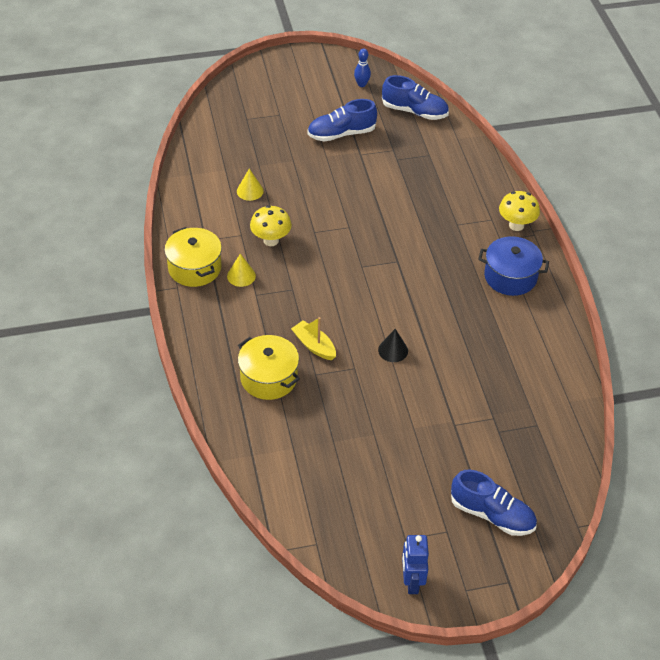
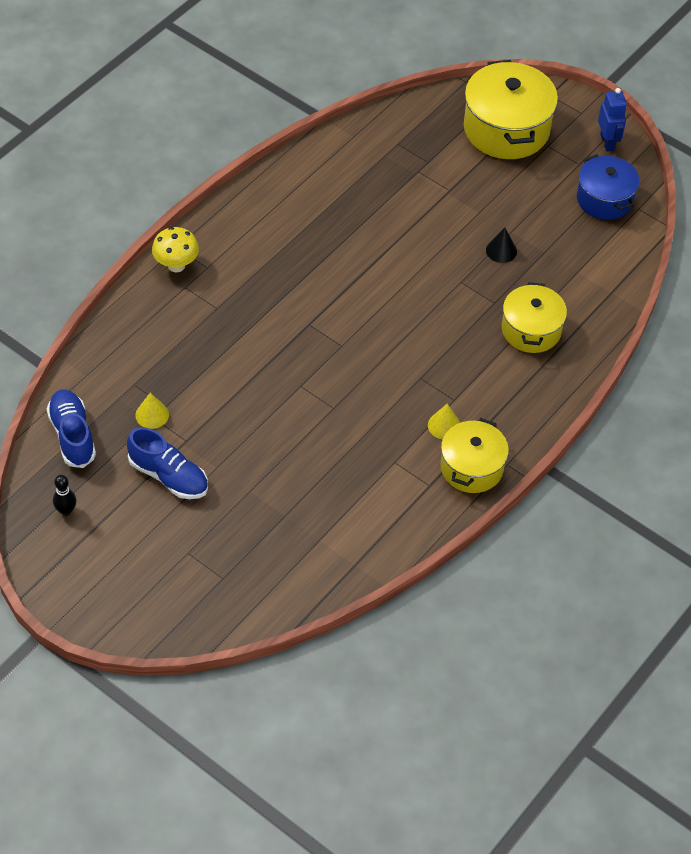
camera: 130 degrees left, 5 degrees up
yellow cone [237,169,264,201] -> yellow cone moved to [135,393,169,429]
yellow mushroom [250,205,292,246] -> none
yellow boat [291,317,336,360] -> none
blue bowling pin [354,49,371,87] -> black bowling pin [53,475,76,516]
black cone [378,329,408,362] -> black cone moved to [486,228,517,263]
blue robot [402,535,429,594] -> blue robot turned 60 degrees counterclockwise [598,88,627,152]
blue shoe [451,469,537,536] -> yellow pot [464,60,558,159]
blue pot [478,236,549,296] -> blue pot moved to [577,154,640,220]

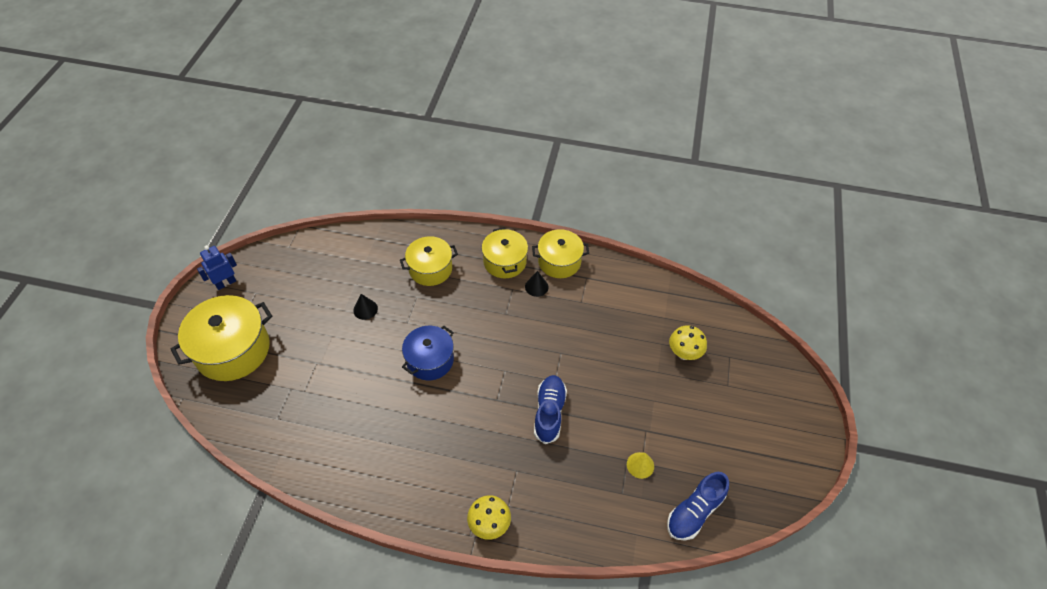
camera: 115 degrees left, 0 degrees up
black bowling pin [53,475,76,516] -> none
blue shoe [127,427,208,499] -> blue shoe moved to [534,375,567,444]
yellow cone [428,404,460,439] -> black cone [525,271,549,297]
blue pot [577,154,640,220] -> blue pot moved to [402,326,454,380]
none -> yellow pot [482,228,528,278]
none -> yellow mushroom [669,325,707,360]

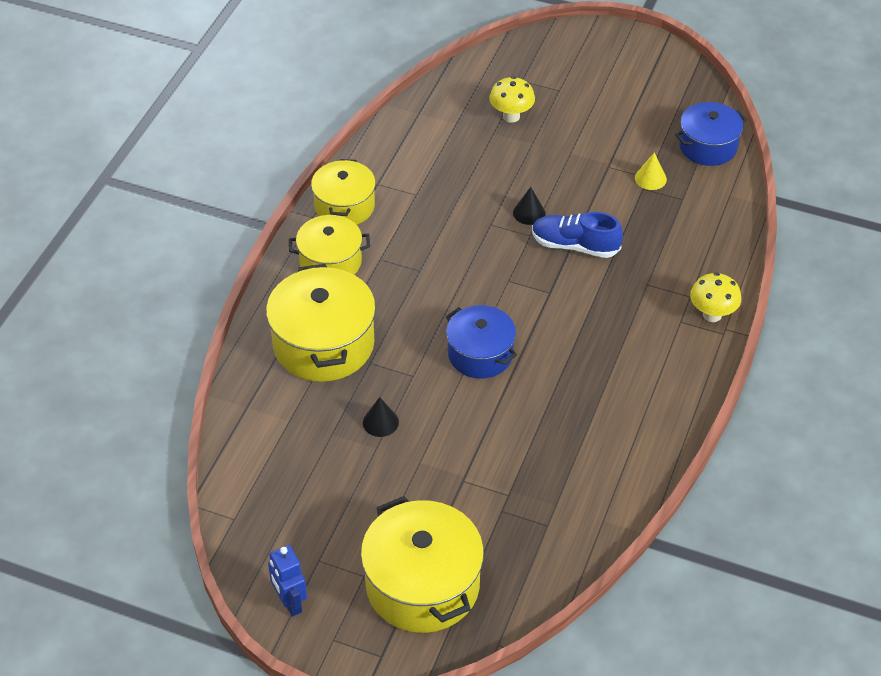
camera: 80 degrees left, 5 degrees down
yellow pot [400,236,458,286] -> yellow pot [266,264,376,382], size x1.56
black cone [525,271,549,297] -> black cone moved to [513,187,545,225]
blue shoe [667,472,729,541] -> blue pot [675,102,747,166]

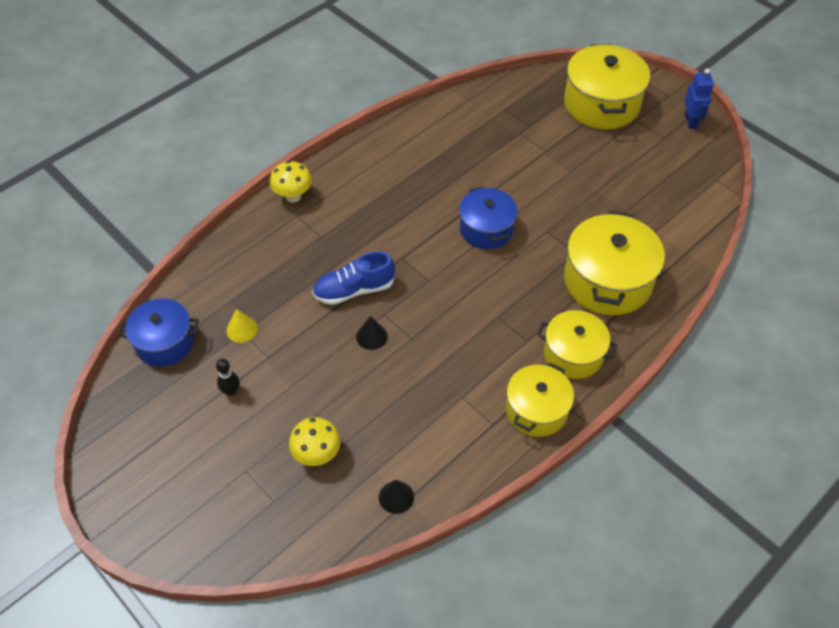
camera: 155 degrees left, 5 degrees up
black cone [363,397,399,437] -> black cone moved to [379,480,414,514]
blue shoe [532,212,623,258] -> blue shoe turned 120 degrees clockwise [312,251,395,305]
none -> black bowling pin [216,359,240,396]

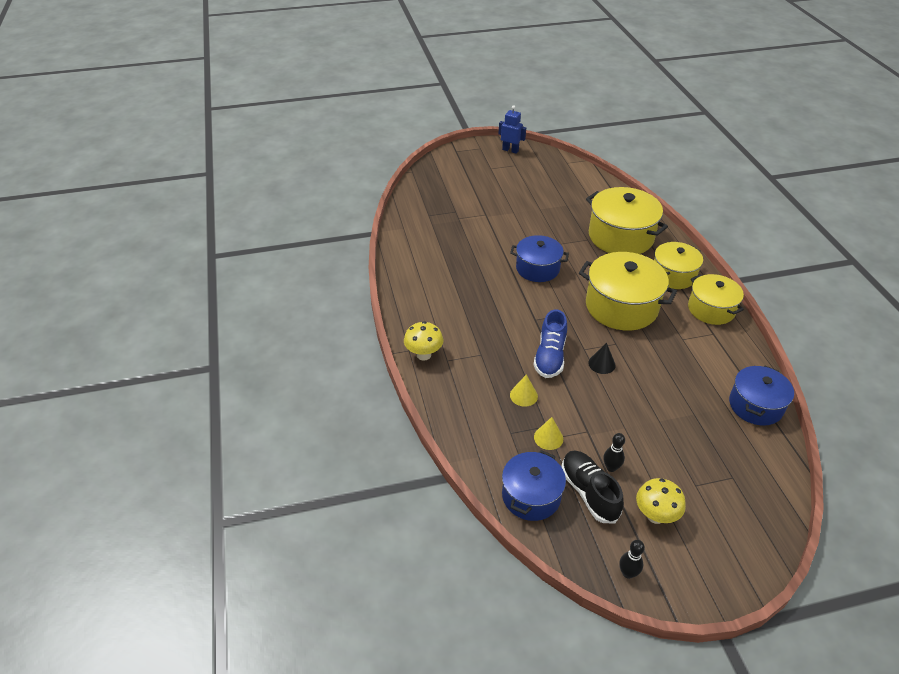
camera: 60 degrees left, 10 degrees down
yellow mushroom [289,417,341,466] -> yellow mushroom moved to [636,478,686,524]
black cone [379,480,414,514] -> blue pot [729,366,794,426]
yellow pot [564,44,650,129] -> yellow pot moved to [579,252,677,331]
none -> yellow cone [510,374,538,407]
none -> black shoe [562,450,624,523]
none -> black bowling pin [619,540,645,579]

